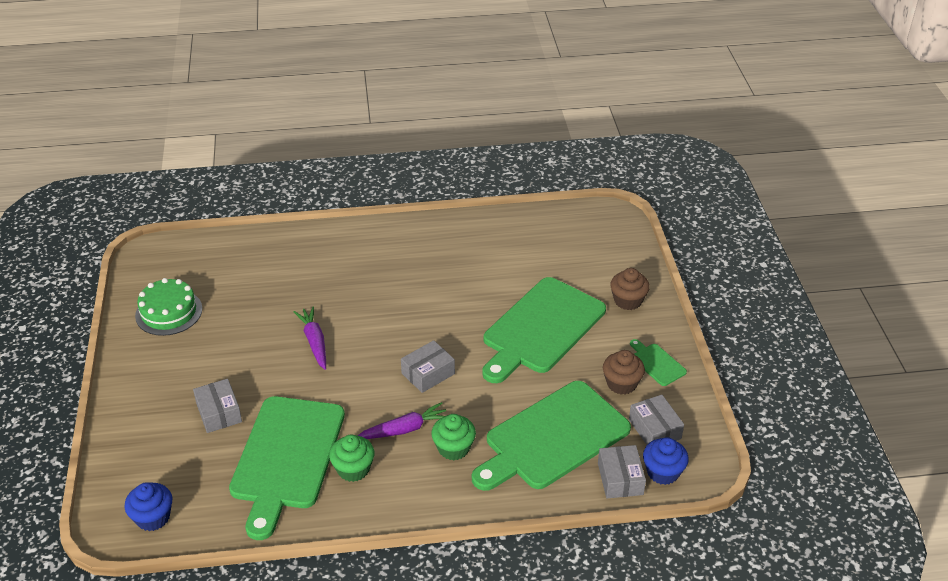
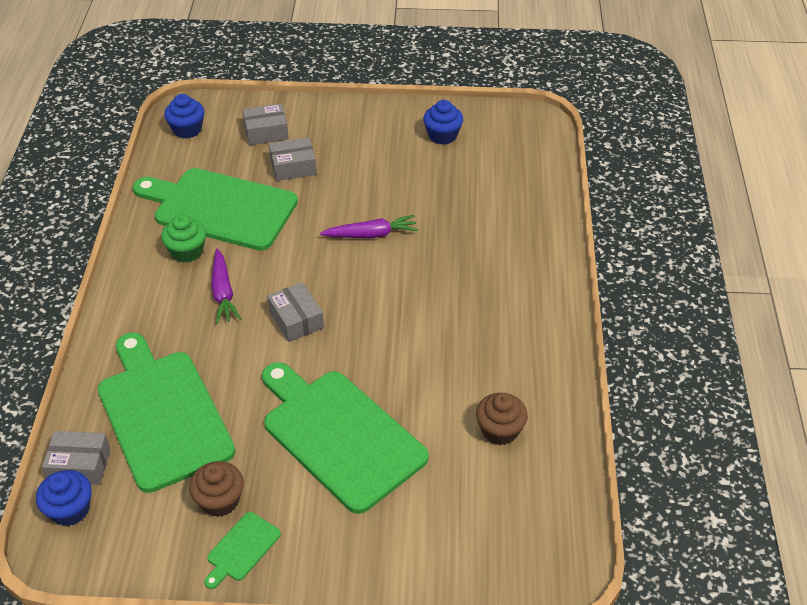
camera: 100 degrees right, 5 degrees up
green cake [135,278,202,336] -> blue cupcake [423,100,463,145]
green cupcake [431,414,476,460] -> none
brown cupcake [610,268,650,310] -> brown cupcake moved to [476,393,528,445]
grey box [629,395,684,445] -> grey box moved to [243,103,289,145]
green cutting board [630,339,687,386] -> green cutting board turned 150 degrees clockwise [204,512,281,589]

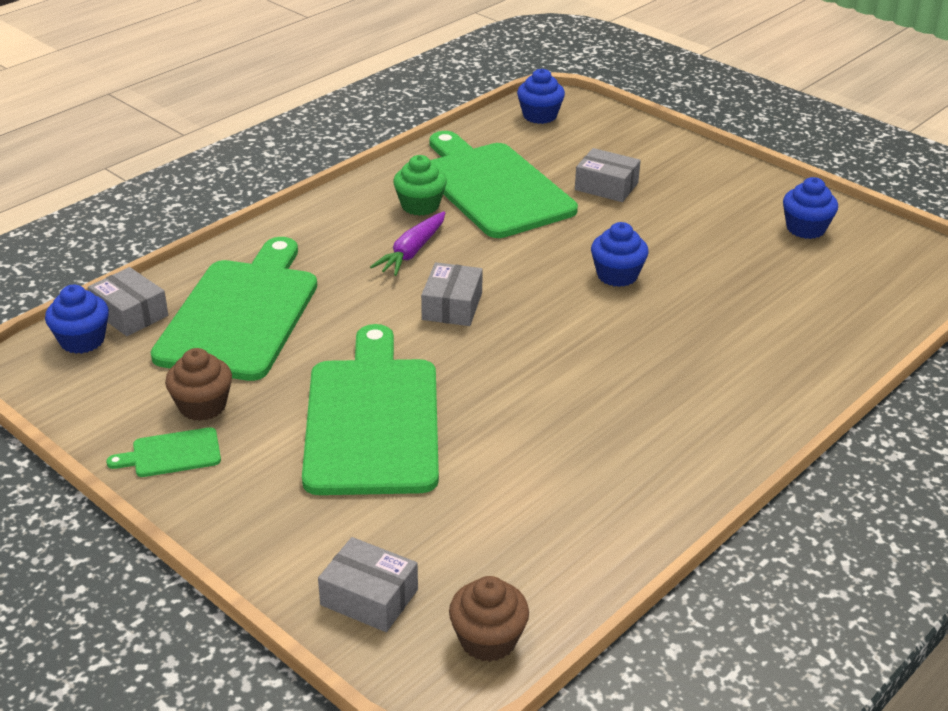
camera: 40 degrees right, 10 degrees down
grey box [243,103,289,145] -> grey box moved to [318,537,418,632]
purple carrot [320,215,418,238] -> blue cupcake [591,222,649,287]
brown cupcake [476,393,528,445] -> brown cupcake moved to [449,576,529,662]

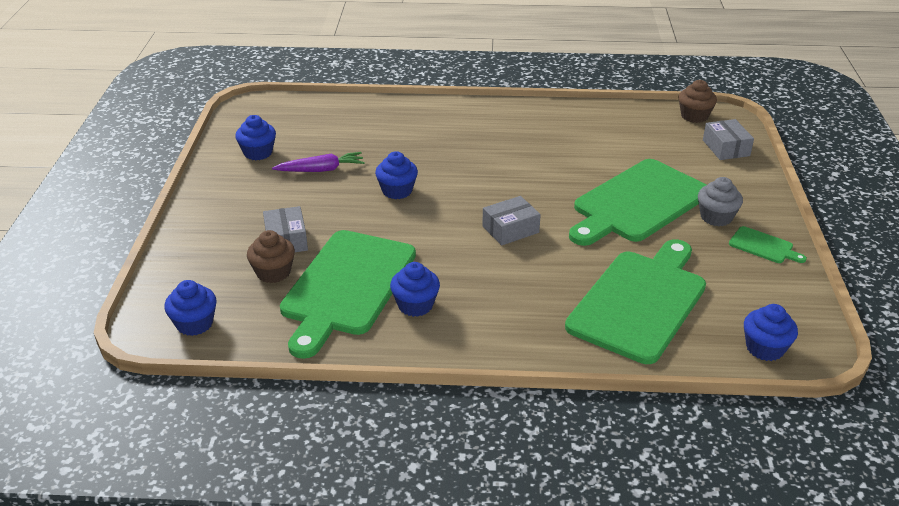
camera: 130 degrees left, 0 degrees up
grey box [88,267,168,336] -> none
green cutting board [150,237,317,381] -> green cutting board turned 150 degrees clockwise [565,239,706,364]
brown cupcake [165,348,232,421] -> brown cupcake moved to [247,230,295,283]
purple carrot [370,211,445,276] -> purple carrot moved to [272,152,365,172]
green cupcake [393,155,447,216] -> blue cupcake [390,262,440,317]
none -> grey cupcake [698,177,743,226]

